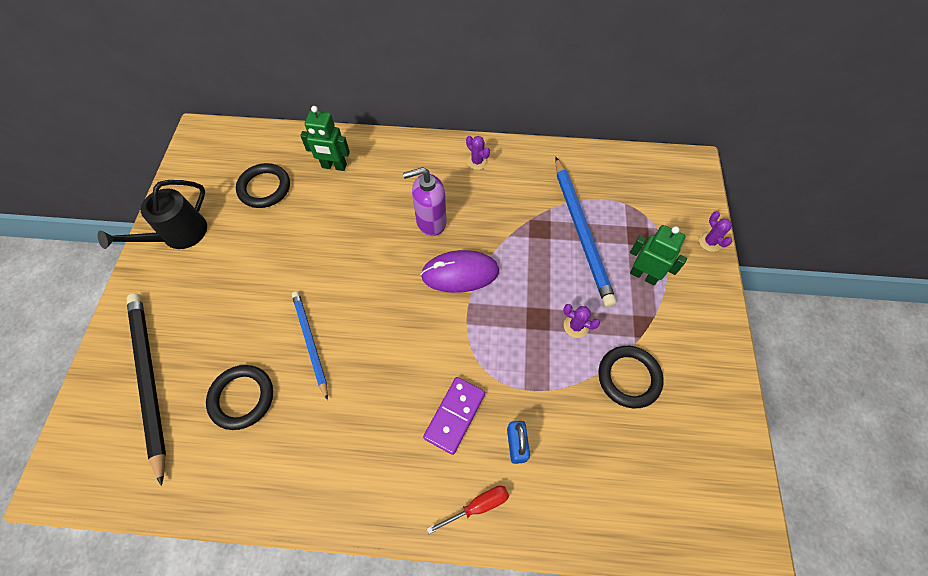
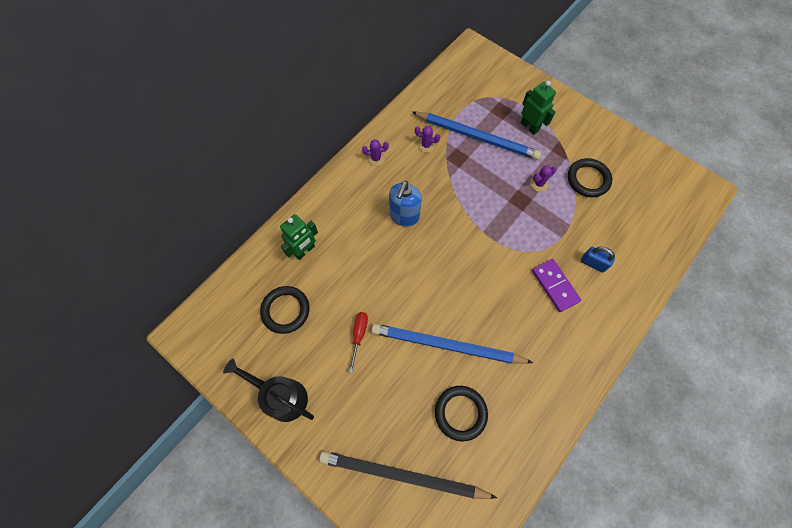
camera: 55 degrees left, 5 degrees up
black watering can [98,180,207,249] -> black watering can turned 135 degrees clockwise [223,358,314,422]
blue pencil [292,291,328,400] -> blue pencil [371,324,534,364], size x1.63
purple soap dispenser [403,167,447,236] -> blue soap dispenser [389,181,422,227]
purple mouse [421,250,499,293] -> none
red screwdriver [427,486,509,534] -> red screwdriver moved to [349,312,368,373]
green robot [630,225,687,285] -> green robot turned 75 degrees clockwise [521,81,556,135]
purple cactus [699,211,732,252] -> purple cactus moved to [415,126,440,153]

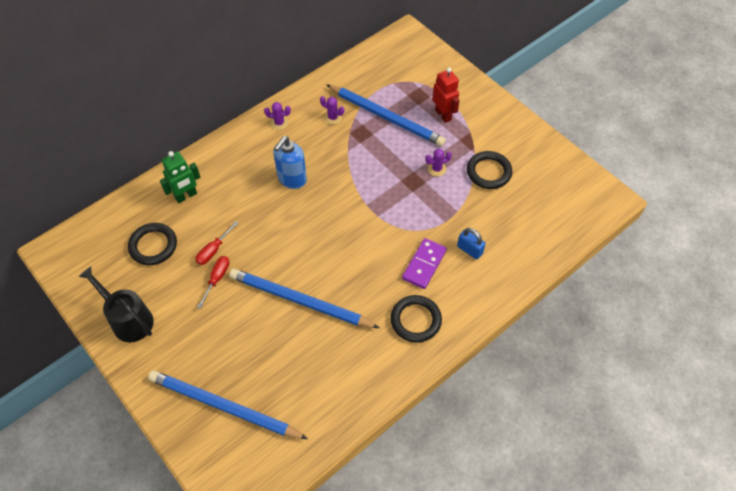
camera: 10 degrees right, 10 degrees down
black pencil [319,451,497,499] -> blue pencil [148,370,308,439]
black ring [435,386,488,441] -> black ring moved to [390,295,442,343]
green robot [521,81,556,135] -> red robot [432,68,460,123]
purple domino [532,259,581,312] -> purple domino turned 45 degrees clockwise [402,238,447,289]
none -> red screwdriver [195,221,238,265]

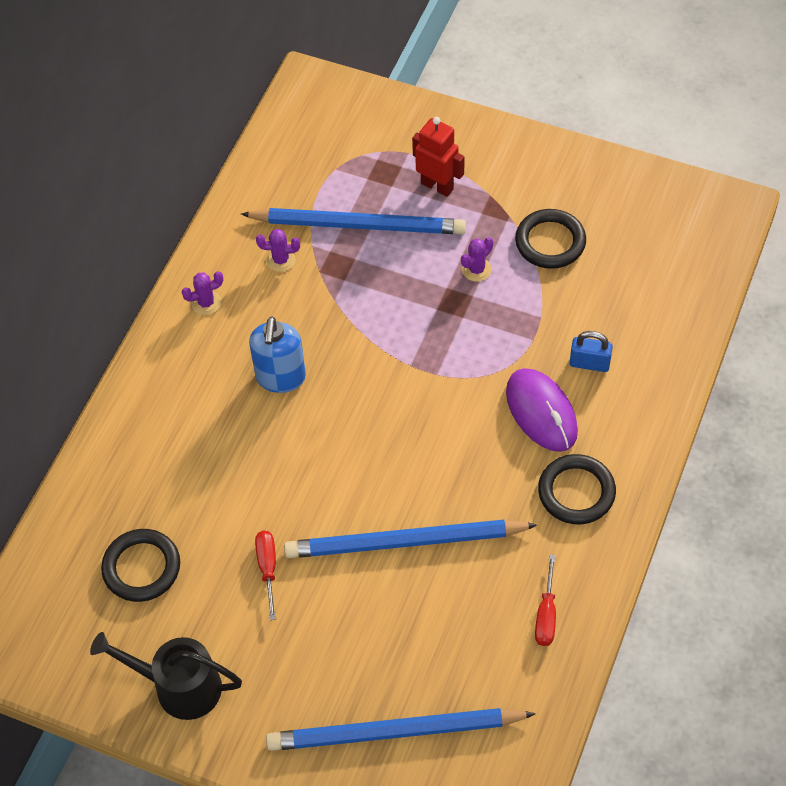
camera: 25 degrees left, 0 degrees up
green robot [160,151,200,203] -> none
red screwdriver [195,221,238,265] -> red screwdriver moved to [535,555,556,646]
purple domino [402,238,447,289] -> purple mouse [506,368,578,452]

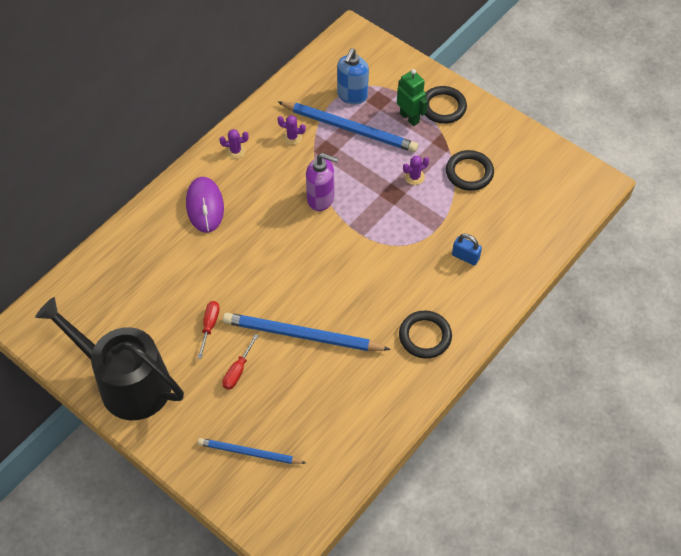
camera: 15 degrees right, 0 degrees up
black watering can [90,632,242,720] -> black watering can [35,297,184,420], size x1.64
black ring [101,529,180,602] -> black ring moved to [425,86,467,124]
blue soap dispenser [249,317,306,393] -> blue soap dispenser moved to [337,48,369,104]
blue pencil [266,708,536,751] -> blue pencil [198,438,306,464], size x0.61
red robot [412,117,464,197] -> green robot [397,69,428,126]
purple mouse [506,368,578,452] -> purple mouse moved to [186,177,224,233]
red screwdriver [535,555,556,646] -> red screwdriver moved to [222,334,259,390]
none -> purple soap dispenser [306,153,338,211]

